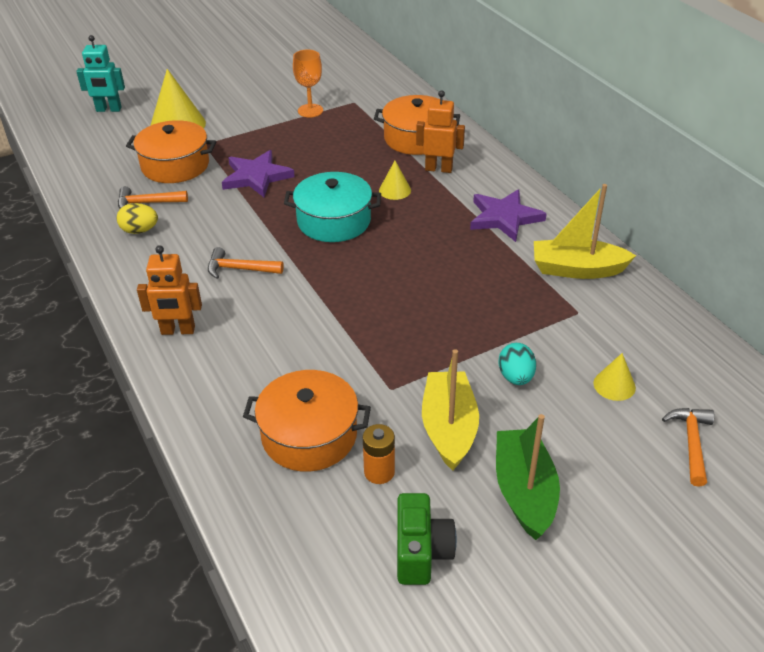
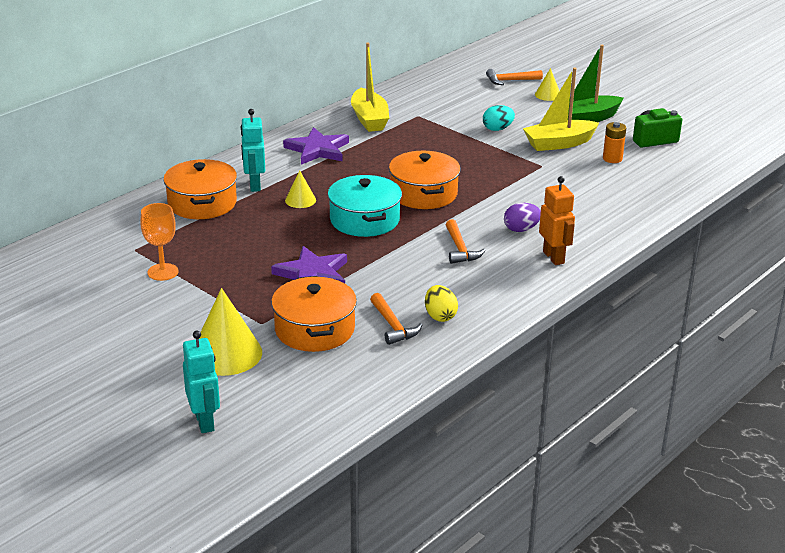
camera: 110 degrees left, 10 degrees down
orange pot [243,370,371,472] -> orange pot moved to [389,150,461,209]
orange robot [416,90,465,173] -> turquoise robot [241,109,265,192]
yellow cone [594,353,636,401] -> yellow cone moved to [535,68,559,101]
none -> purple egg [504,203,541,232]

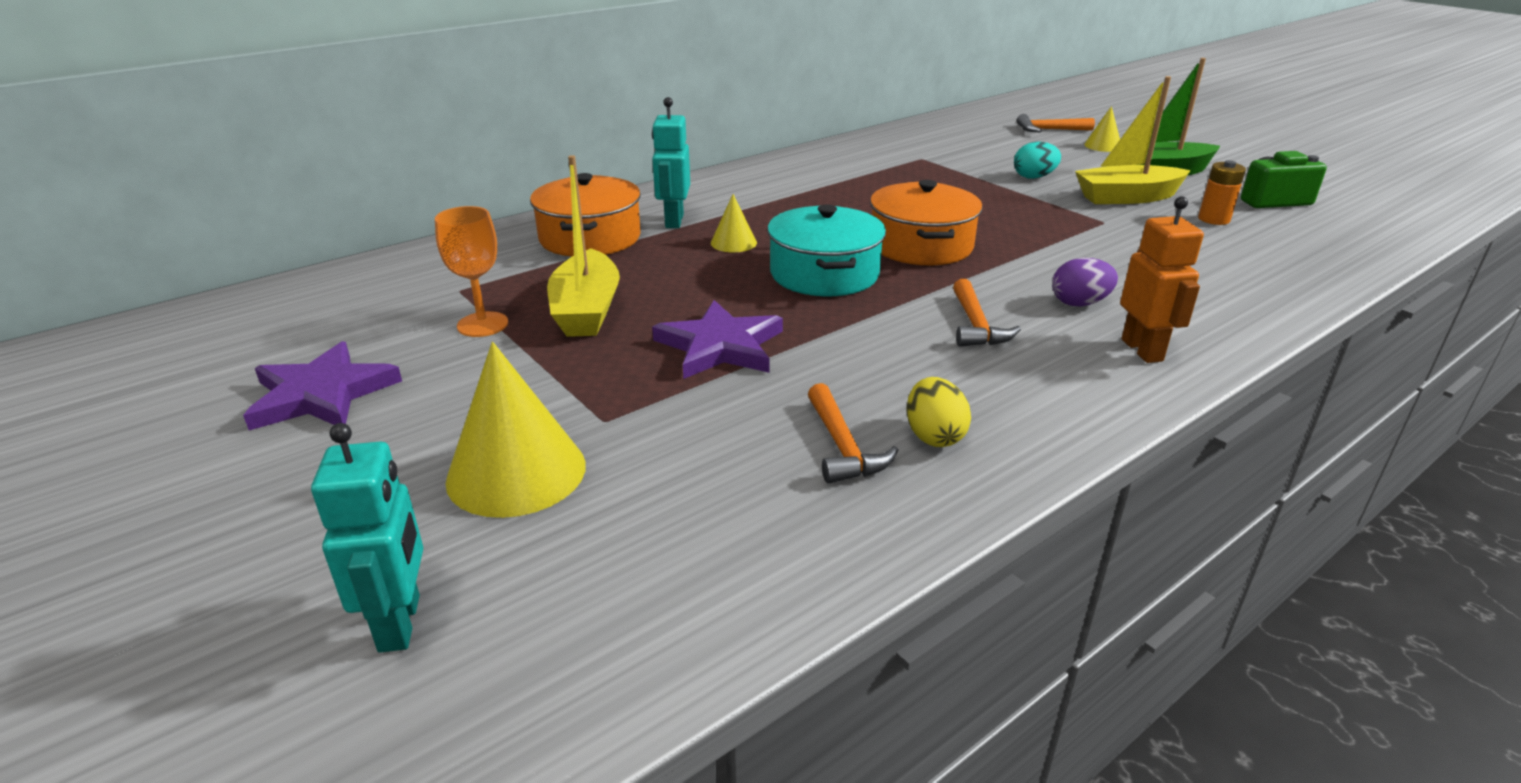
camera: 10 degrees right, 0 degrees up
orange pot [271,276,357,352] -> none
purple star [283,127,349,165] -> purple star moved to [243,341,402,430]
yellow boat [351,42,389,132] -> yellow boat moved to [547,155,620,337]

